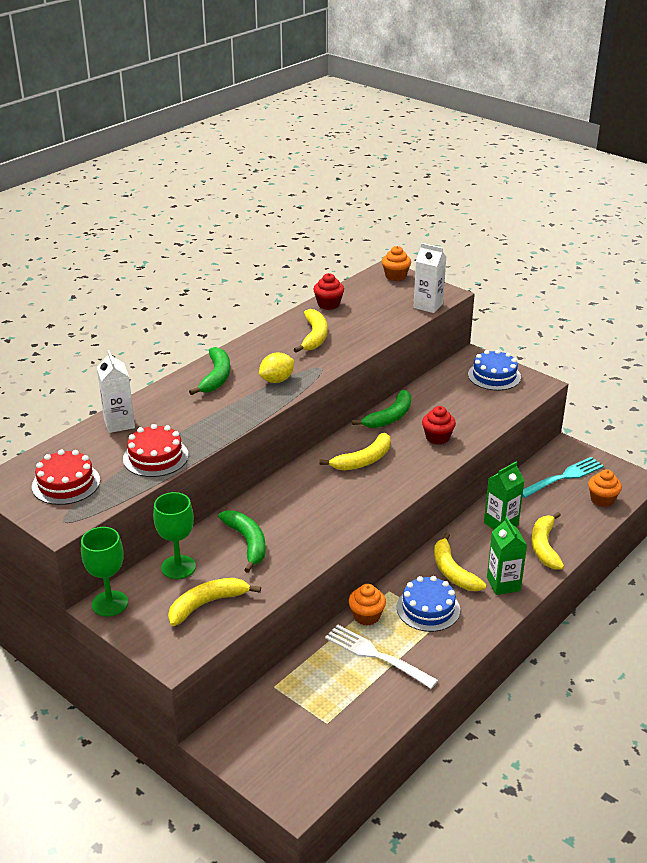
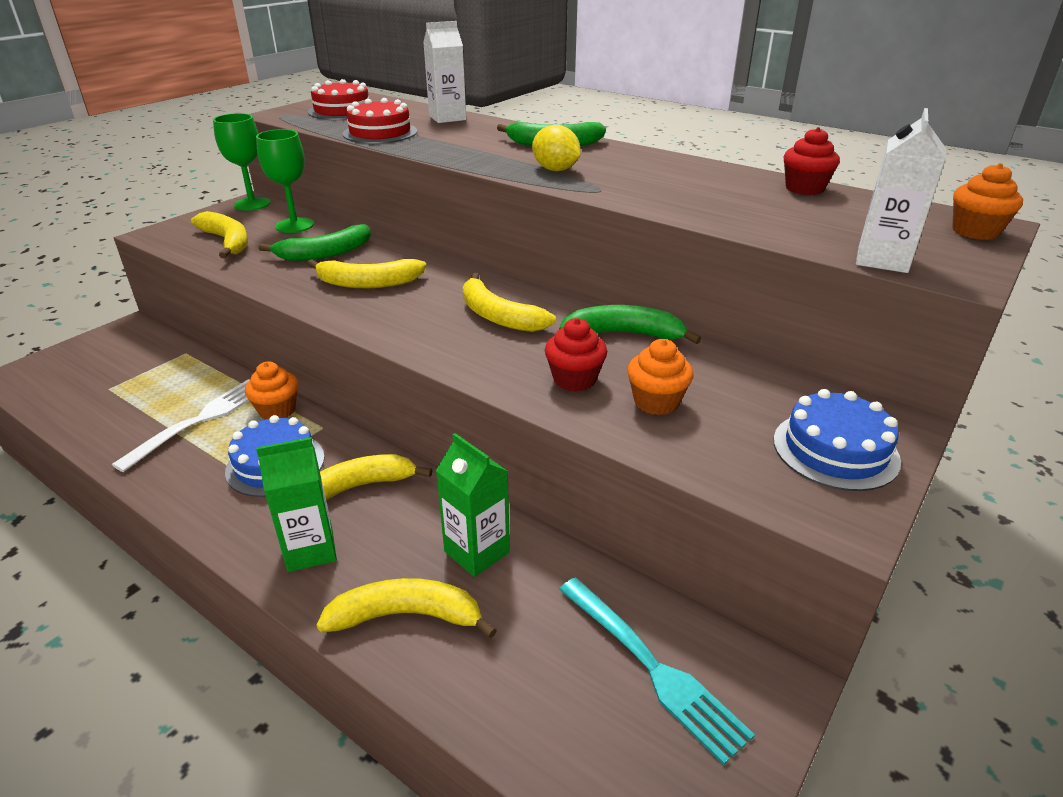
camera: 85 degrees right, 0 degrees up
yellow banana [294,309,327,353] -> yellow banana moved to [307,259,426,288]
green banana [352,390,411,428] -> green banana turned 150 degrees clockwise [559,305,702,344]
orange cupcake [588,469,622,507] -> orange cupcake moved to [627,339,693,415]

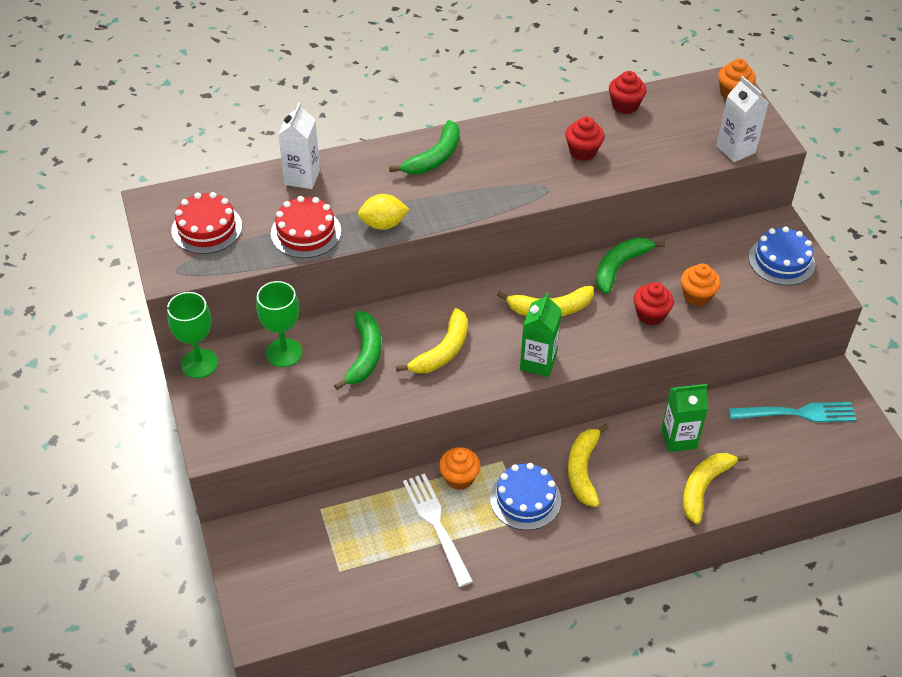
camera: 55 degrees left, 15 degrees up
yellow banana [191,211,248,258] -> none
green carton [256,437,337,572] -> green carton moved to [520,293,562,377]
yellow lemon [532,125,581,171] -> yellow lemon moved to [358,194,409,230]
none -> red cupcake [565,117,604,161]

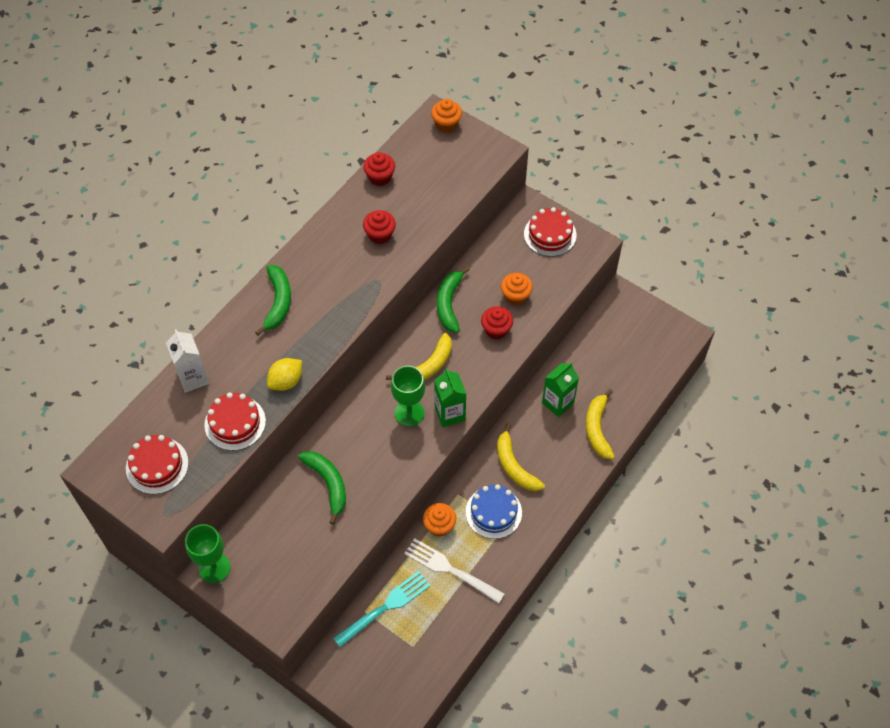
camera: 35 degrees left, 10 degrees up
green goblet [256,281,302,367] -> green goblet moved to [391,366,425,427]
yellow banana [396,308,468,373] -> none
white carton [716,76,769,162] -> none
turquoise fork [729,402,856,422] -> turquoise fork moved to [333,571,431,647]
blue cake [749,227,815,286] -> red cake [524,207,577,257]

